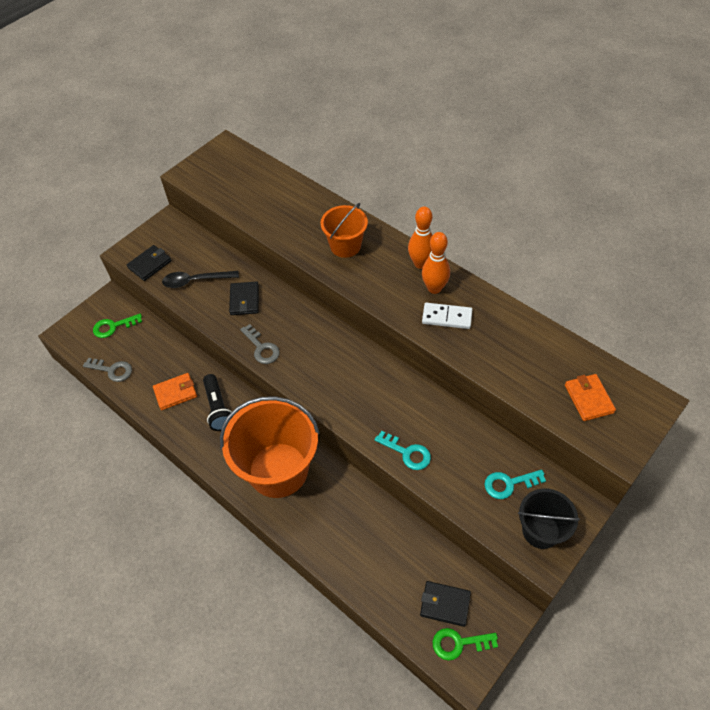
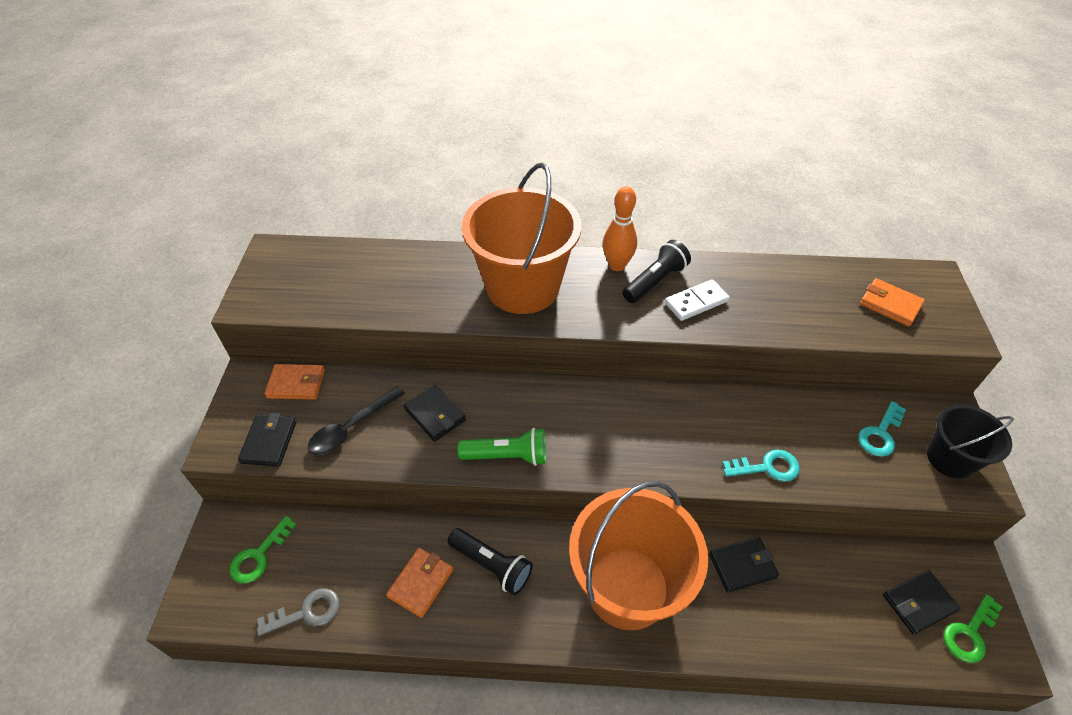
camera: 40 degrees left, 5 degrees down
grey key [240,324,280,364] -> green flashlight [458,428,546,466]
orange bucket [321,203,368,258] -> orange bucket [462,163,581,314], size x1.84
orange bowling pin [422,232,450,294] -> black flashlight [623,240,691,303]
none -> orange wallet [265,364,325,400]
none -> black wallet [709,537,779,592]

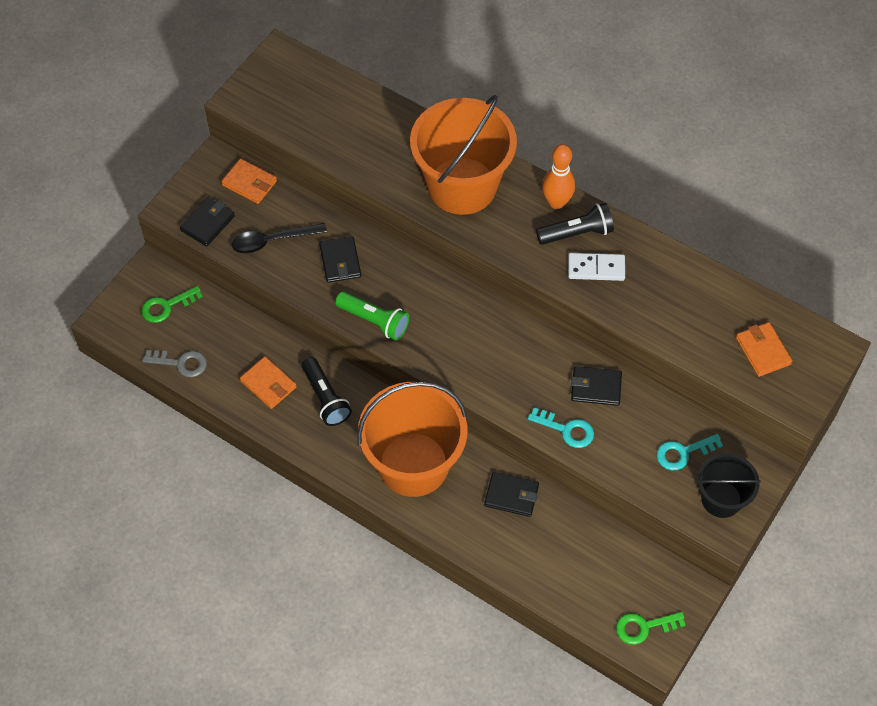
camera: 30 degrees right, 10 degrees up
orange wallet [386,548,453,618] -> orange wallet turned 75 degrees clockwise [240,357,297,409]
black wallet [883,570,961,635] -> black wallet moved to [571,366,622,406]

